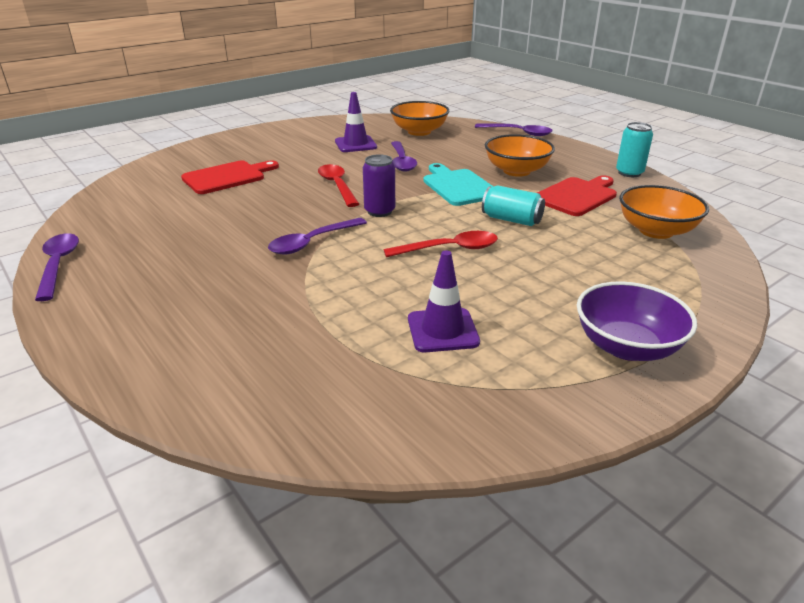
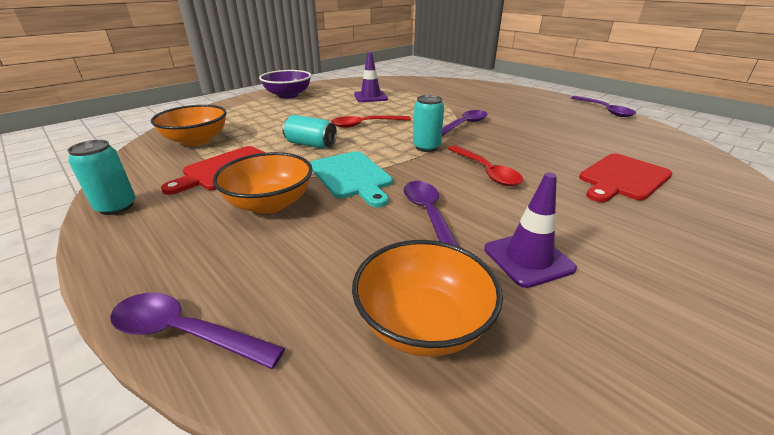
camera: 175 degrees right, 0 degrees up
purple can [363,154,395,217] -> turquoise can [413,95,444,152]

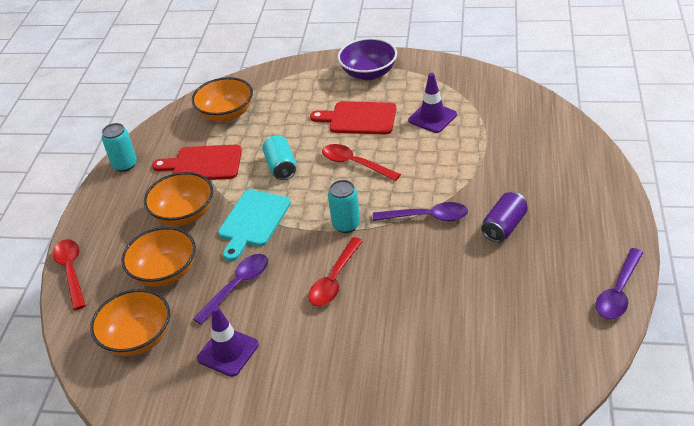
camera: 55 degrees right, 10 degrees up
purple spoon [110,293,285,369] -> red spoon [53,239,86,310]
red cutting board [579,153,672,202] -> red cutting board moved to [310,101,396,135]
none -> orange bowl [121,227,196,287]
none -> purple can [482,192,528,242]

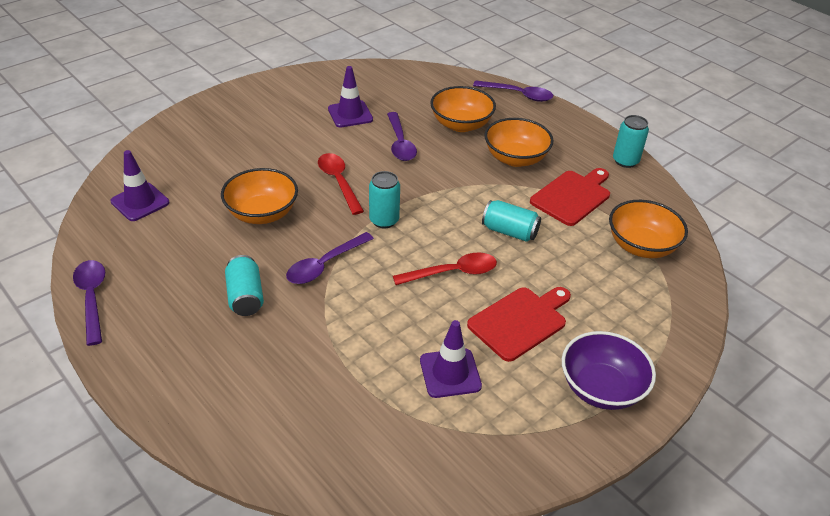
camera: 125 degrees right, 0 degrees up
red spoon [53,239,86,310] -> purple spoon [473,81,553,102]
orange bowl [90,289,170,356] -> orange bowl moved to [221,168,298,224]
turquoise cutting board [218,190,291,261] -> none
purple can [482,192,528,242] -> turquoise can [225,255,264,316]
none -> purple traffic cone [111,150,169,221]

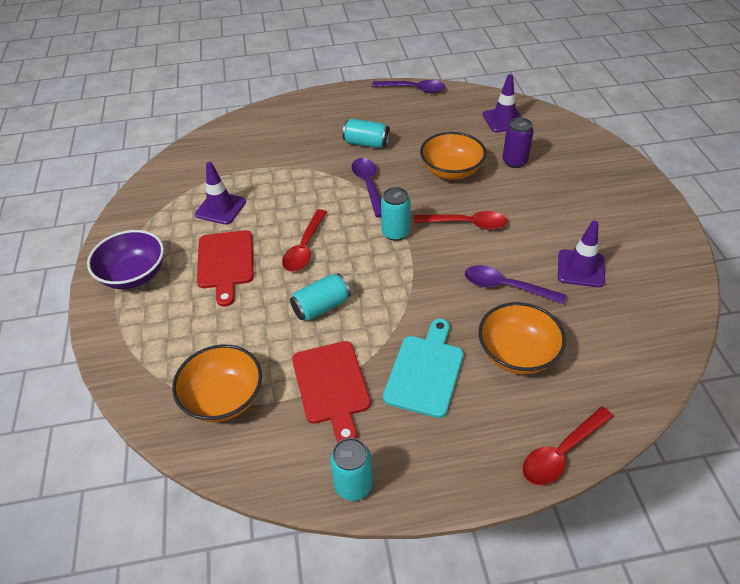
camera: 125 degrees right, 5 degrees up
purple spoon [473,81,553,102] -> red spoon [522,407,613,485]
orange bowl [484,118,554,167] -> turquoise cutting board [383,319,463,418]
none -> purple can [502,117,534,168]

